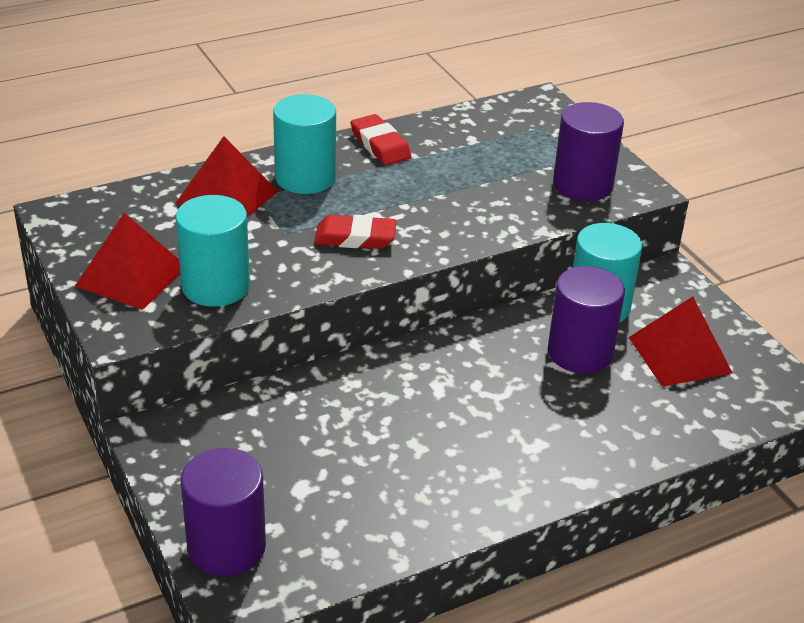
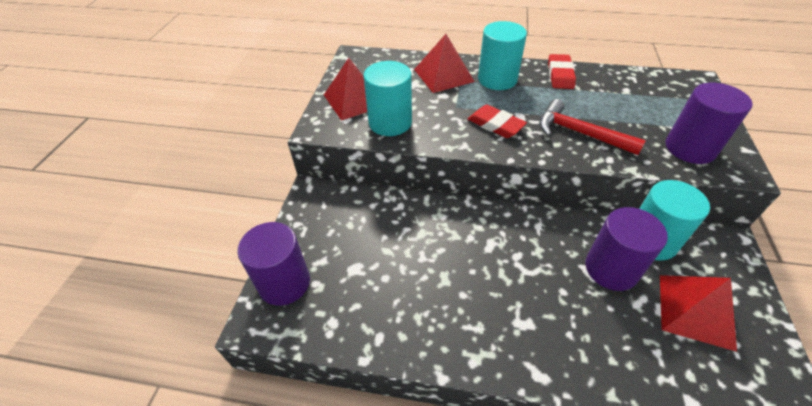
camera: 40 degrees right, 10 degrees up
none -> red hammer [539,99,646,155]

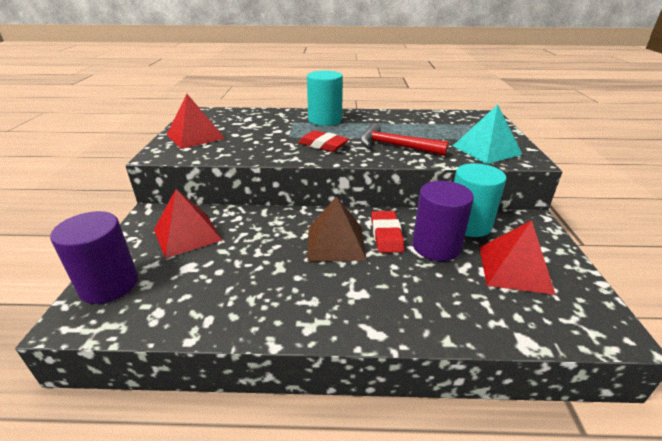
camera: 10 degrees left, 15 degrees down
turquoise cylinder [363,61,412,136] -> none
red pyramid [414,34,475,93] -> red pyramid moved to [154,189,223,259]
red eraser [548,54,576,89] -> red eraser moved to [371,211,404,253]
purple cylinder [666,83,753,164] -> turquoise pyramid [453,105,523,164]
none -> brown pyramid [308,196,367,262]

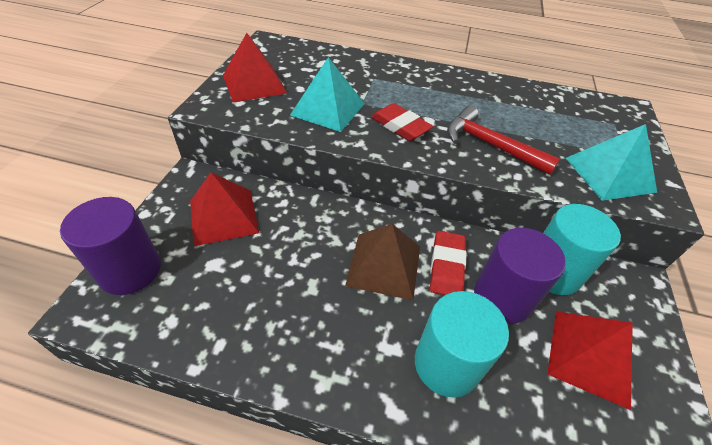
camera: 10 degrees right, 15 degrees up
turquoise cylinder [307,71,343,126] -> turquoise cylinder moved to [415,291,509,398]
none -> turquoise pyramid [290,57,365,132]

